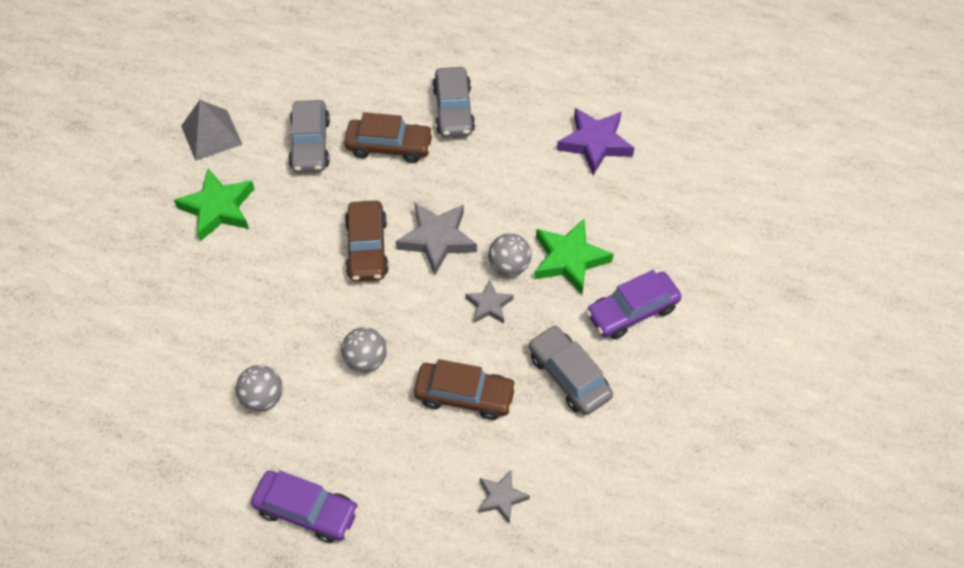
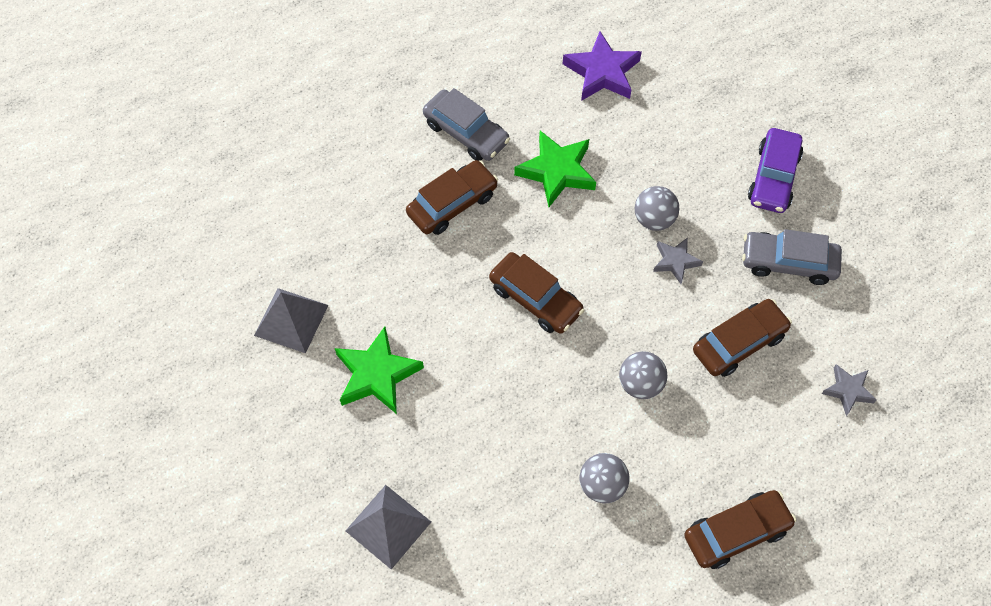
camera: 45 degrees left, 5 degrees up
purple car [251,471,359,543] -> brown car [684,490,796,569]
grey car [288,100,330,173] -> none
grey star [396,203,477,275] -> none
green star [534,219,614,295] -> green star moved to [514,131,596,207]
none -> grey pyramid [346,485,431,569]

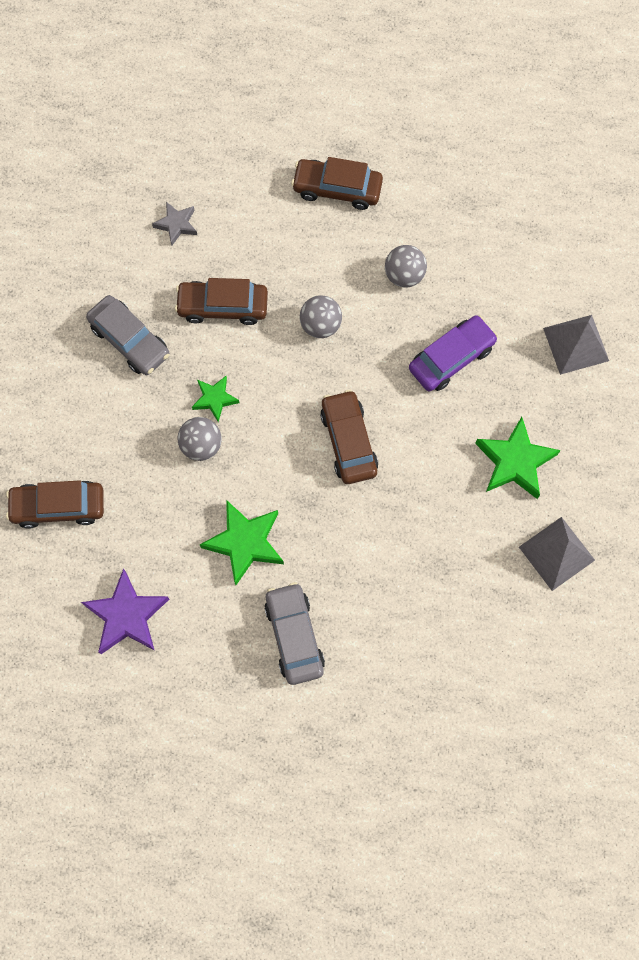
camera: 145 degrees left, 10 degrees up
brown car [406,160,498,235] -> brown car moved to [6,480,104,529]
grey star [653,237,703,284] -> green star [192,376,239,422]
purple car [748,128,803,213] -> purple car moved to [409,315,498,391]

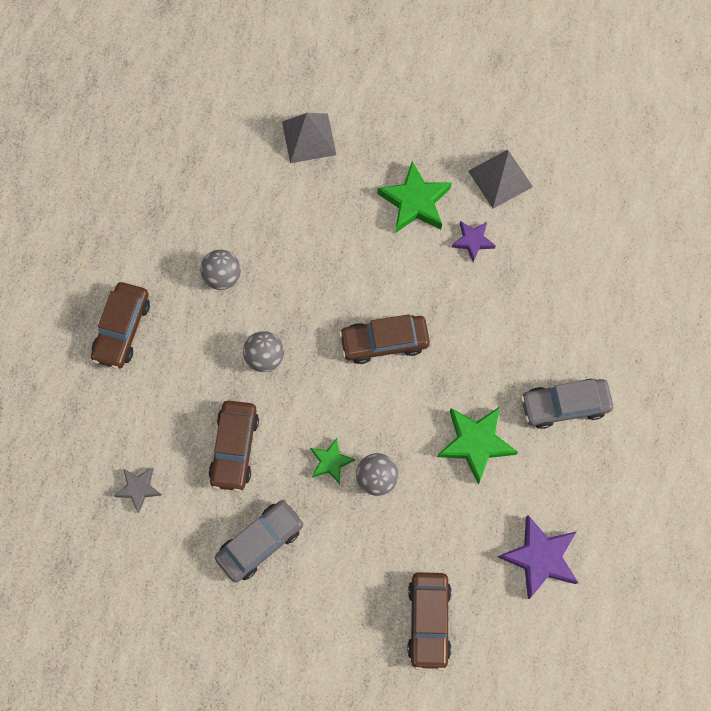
camera: 85 degrees left, 0 degrees up
purple car [409,315,498,391] -> none
none -> purple star [451,221,496,262]

